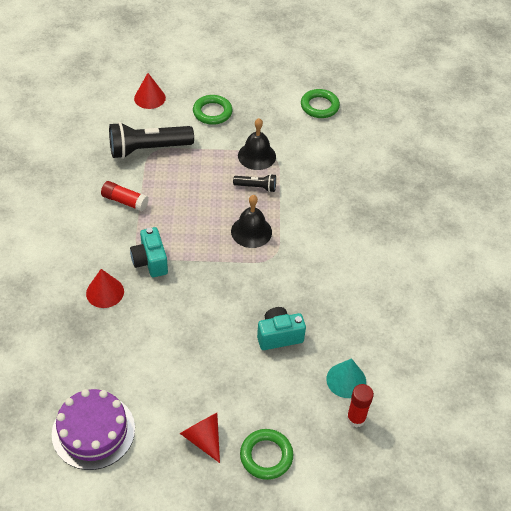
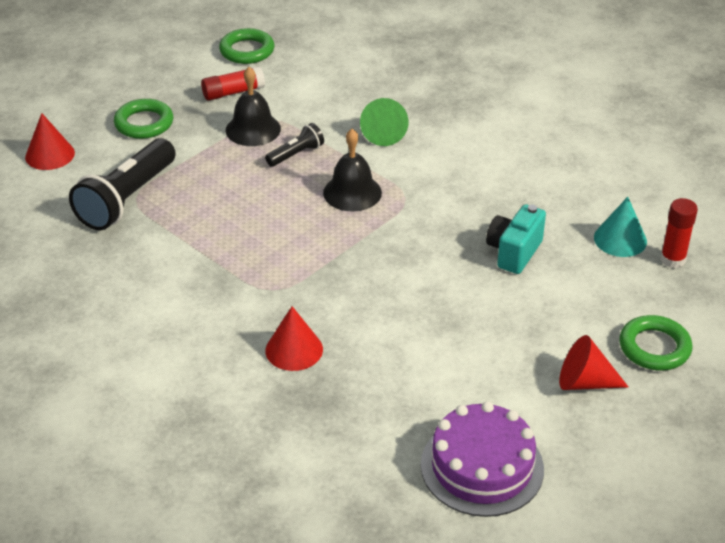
camera: 45 degrees left, 10 degrees down
red glue stick [101,181,149,212] -> red glue stick moved to [201,66,265,101]
turquoise camera [130,227,168,277] -> none
none -> green cone [360,98,409,146]

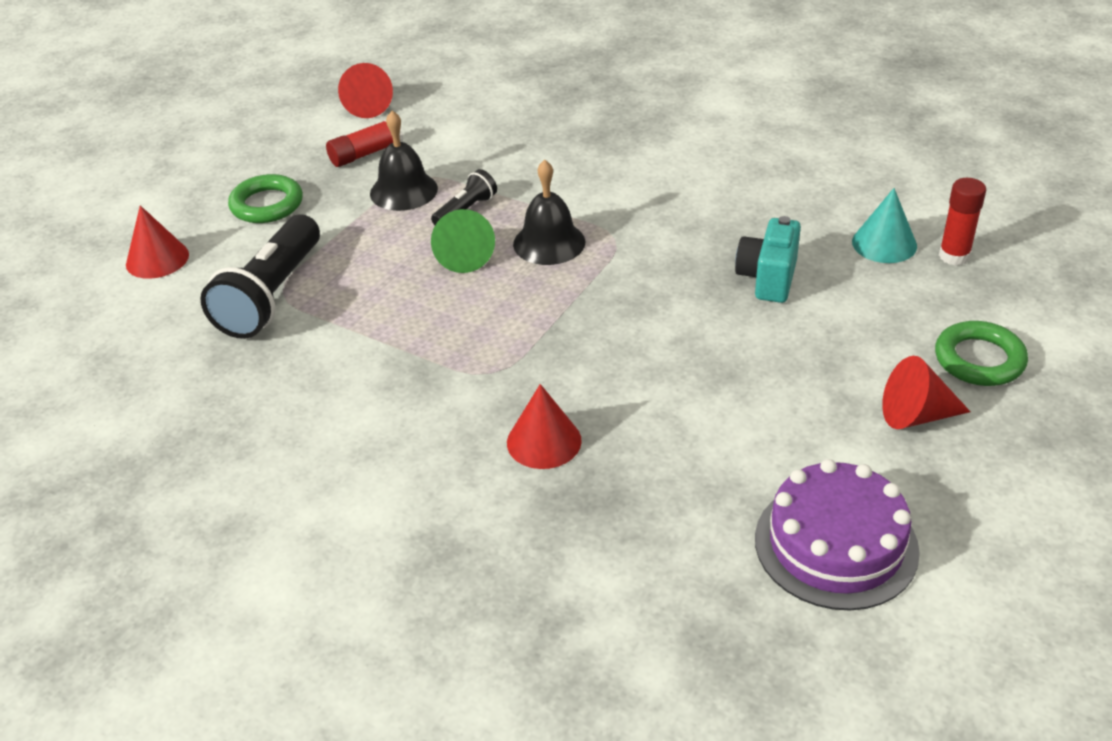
camera: 10 degrees left, 0 degrees up
green ring [219,28,274,64] -> red cone [338,63,393,118]
green cone [360,98,409,146] -> green cone moved to [431,209,495,273]

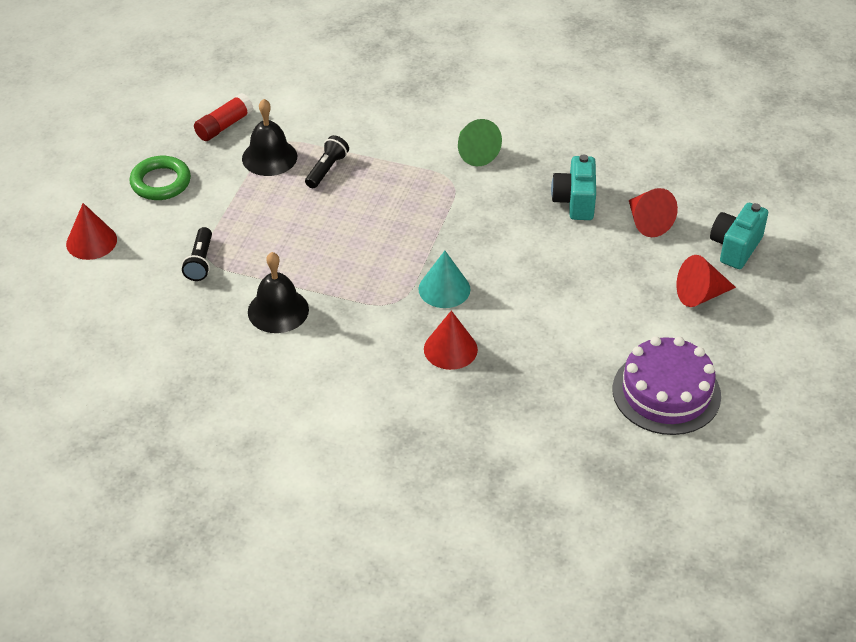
camera: 15 degrees left, 5 degrees up
black flashlight [200,215,320,339] -> black flashlight [182,227,212,281], size x0.50
red cone [338,63,393,118] -> red cone moved to [629,188,678,237]
green cone [431,209,495,273] -> green cone moved to [458,119,502,166]
black bell [513,160,585,265] -> black bell moved to [248,252,309,333]
turquoise cone [852,188,917,263] -> turquoise cone moved to [418,251,470,308]
green ring [935,321,1028,386] -> turquoise camera [710,203,768,269]
red glue stick [939,178,986,266] -> none

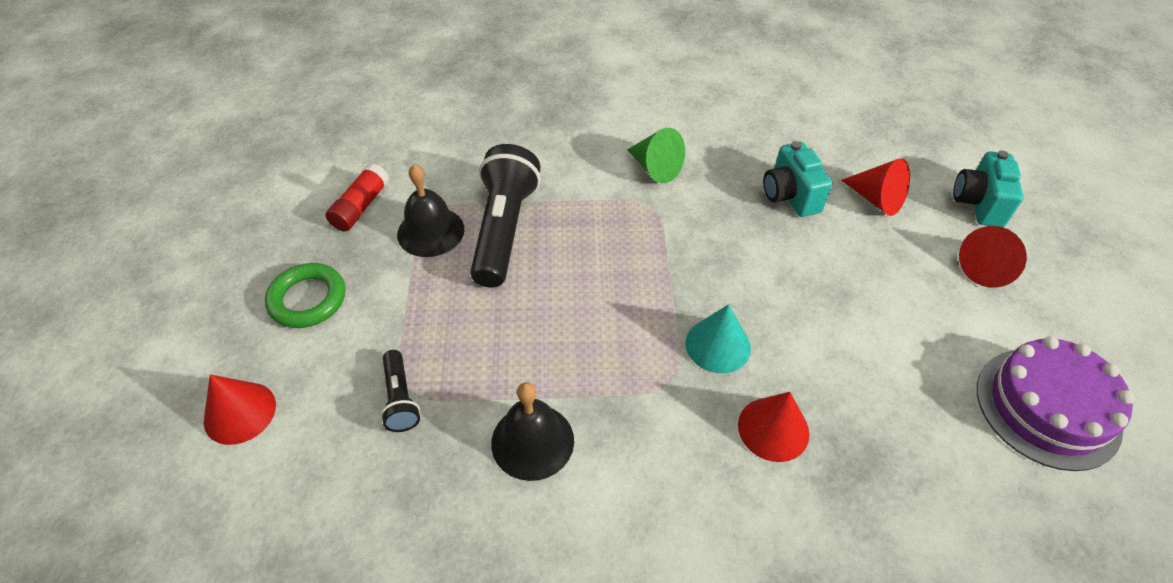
camera: 20 degrees left, 5 degrees up
black flashlight [305,135,349,188] -> black flashlight [470,144,541,288], size x2.00

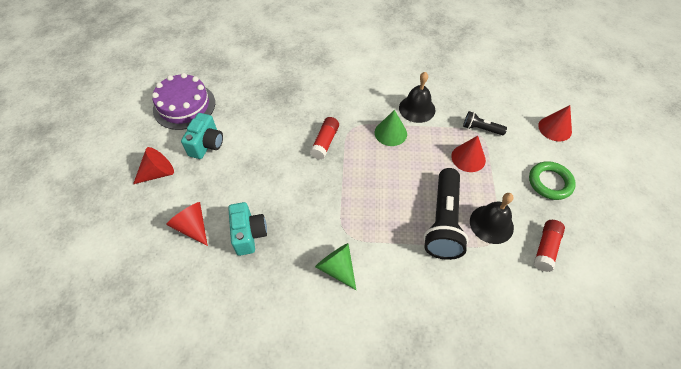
camera: 175 degrees left, 5 degrees up
black flashlight [380,350,420,432] -> black flashlight turned 60 degrees counterclockwise [463,111,507,135]
turquoise cone [685,304,751,373] -> red glue stick [310,117,339,160]
red cone [738,392,810,462] -> red cone moved to [451,136,486,172]
turquoise camera [953,150,1024,227] -> turquoise camera moved to [181,113,223,159]
none -> green cone [375,110,407,146]

